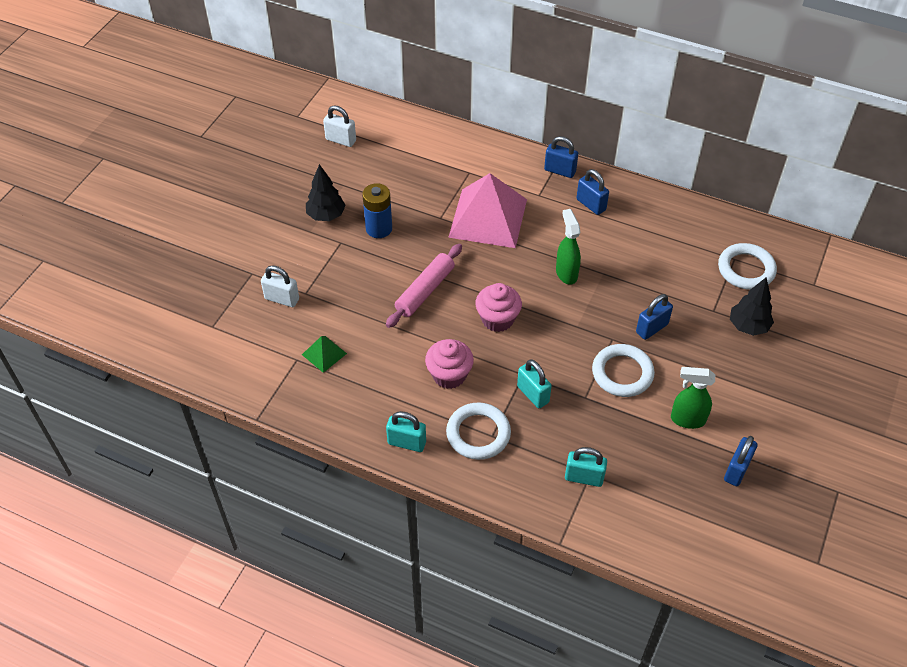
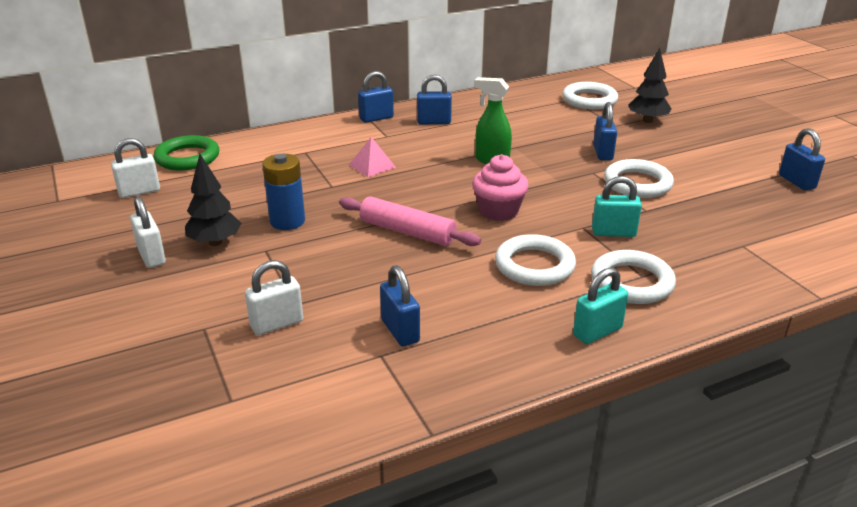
camera: 50 degrees left, 20 degrees down
green pyramid [302,336,347,373] -> blue padlock [380,265,420,346]
pink rolling pin [386,244,462,328] -> pink rolling pin turned 45 degrees counterclockwise [339,197,481,246]
pink cupcake [425,339,474,389] -> white ring [495,234,576,286]
pink pyramid [448,173,527,248] -> pink pyramid [349,137,396,177], size x0.43
turquoise padlock [565,447,607,487] -> none
green spray bottle [671,367,715,429] -> none
none -> white padlock [130,196,166,268]
none -> green ring [154,135,219,171]

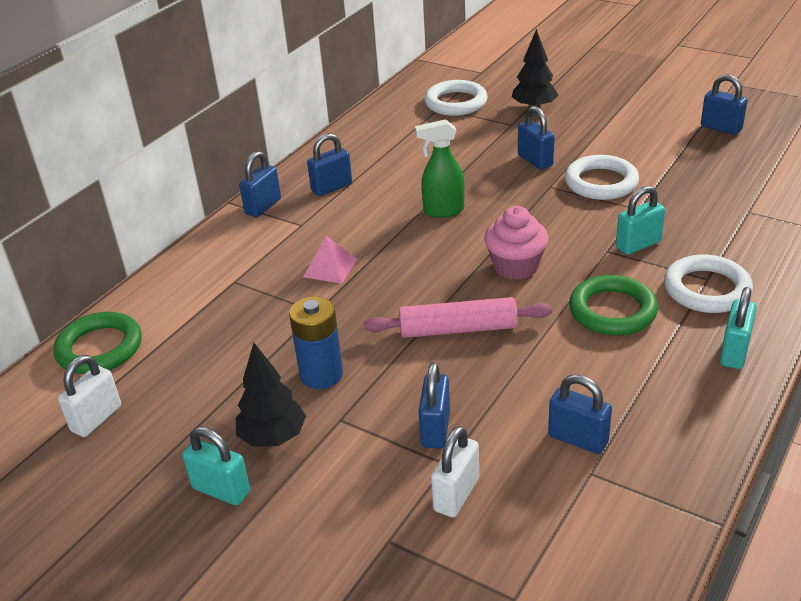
camera: 30 degrees left, 5 degrees up
white padlock [130,196,166,268] -> turquoise padlock [182,426,250,506]
white ring [495,234,576,286] -> green ring [569,275,658,336]
none -> blue padlock [419,362,450,449]

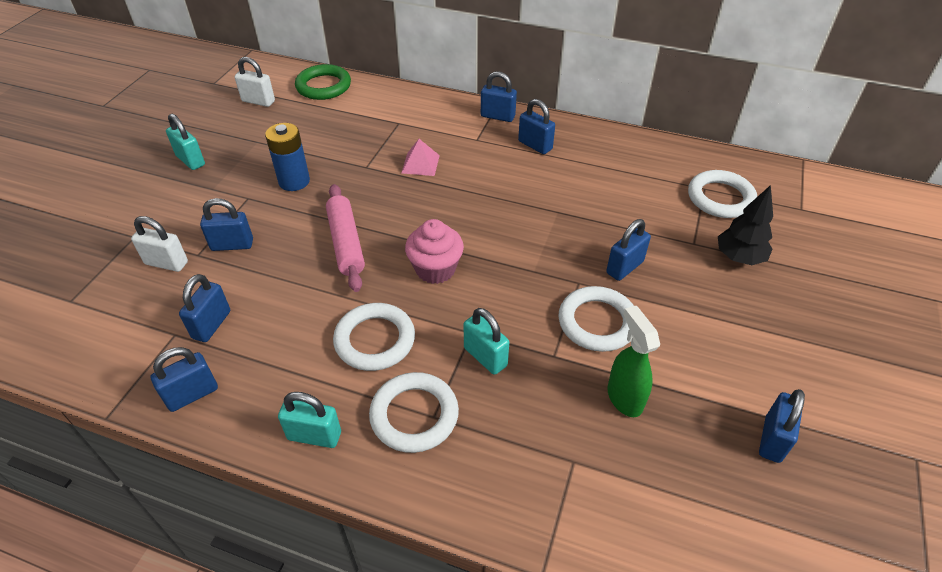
camera: 75 degrees right, 10 degrees up
turquoise padlock [182,426,250,506] -> turquoise padlock turned 60 degrees counterclockwise [166,114,205,170]
black tree [236,343,306,447] -> none
green spray bottle [415,119,465,218] -> green spray bottle moved to [607,306,660,417]
green ring [569,275,658,336] -> white ring [333,303,415,371]
none -> blue padlock [151,347,218,412]

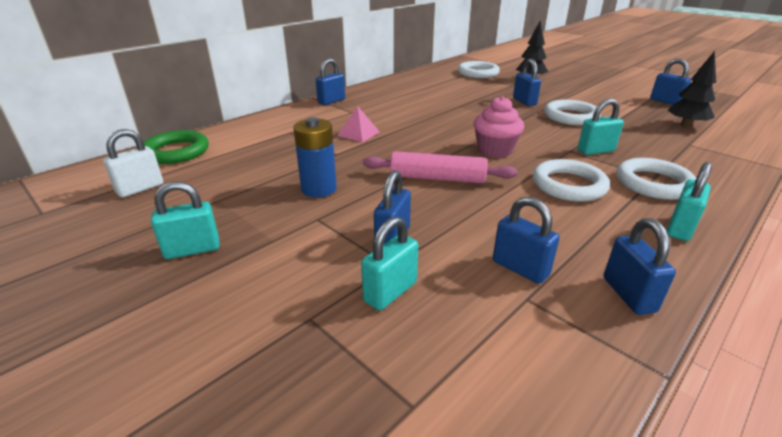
camera: 65 degrees left, 15 degrees down
white padlock [131,216,188,272] -> turquoise padlock [361,217,418,310]
blue padlock [518,99,555,154] -> none
green spray bottle [607,306,660,417] -> none
none -> black tree [668,51,716,128]

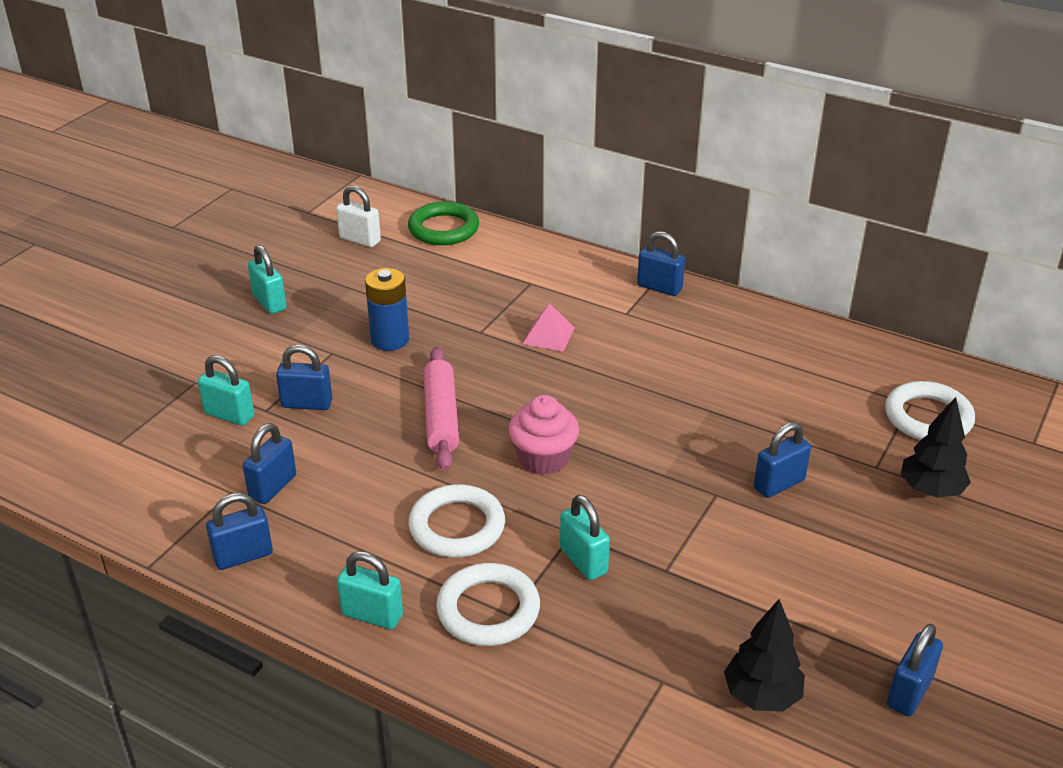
camera: 75 degrees right, 5 degrees up
white ring [544,100,601,125] -> none

